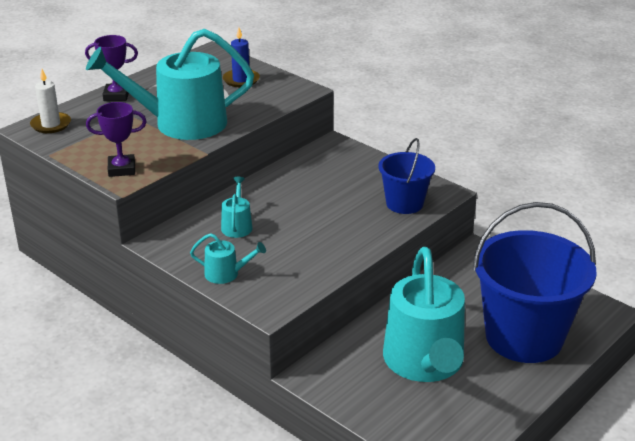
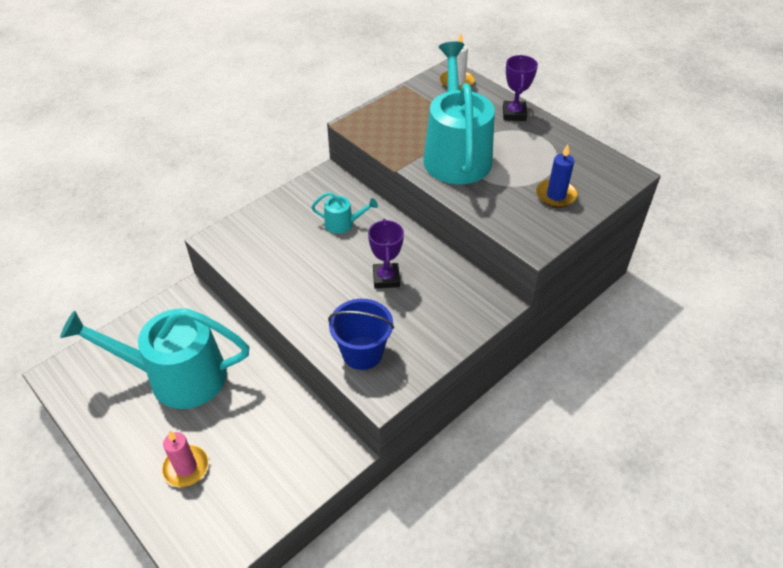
camera: 95 degrees right, 15 degrees up
purple trophy [86,102,147,177] -> purple trophy moved to [368,219,404,289]
turquoise watering can [190,233,266,284] -> none
blue bucket [473,202,596,363] -> pink candle [161,431,209,487]

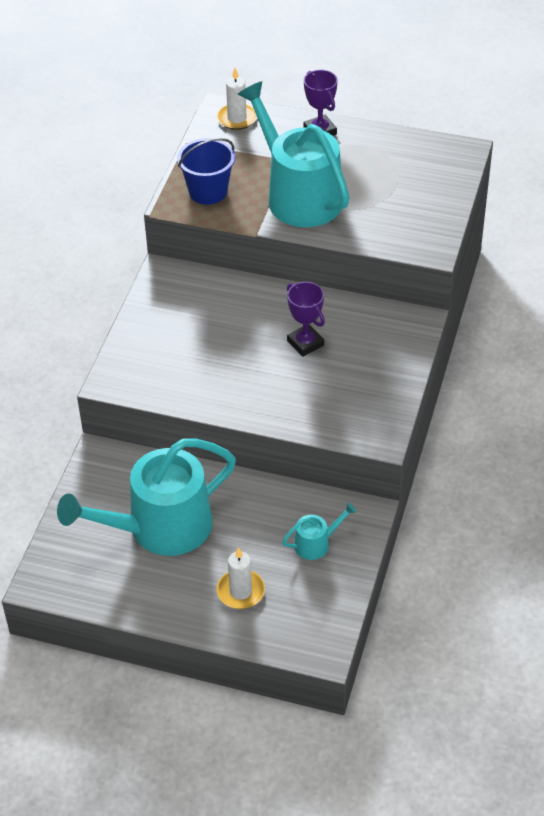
camera: 30 degrees left, 0 degrees up
pink candle [161,431,209,487] -> white candle [217,547,265,609]
turquoise watering can [311,192,378,234] -> turquoise watering can moved to [282,503,357,560]
blue bucket [328,299,394,370] -> blue bucket moved to [177,138,235,205]
blue candle [536,144,578,208] -> none

